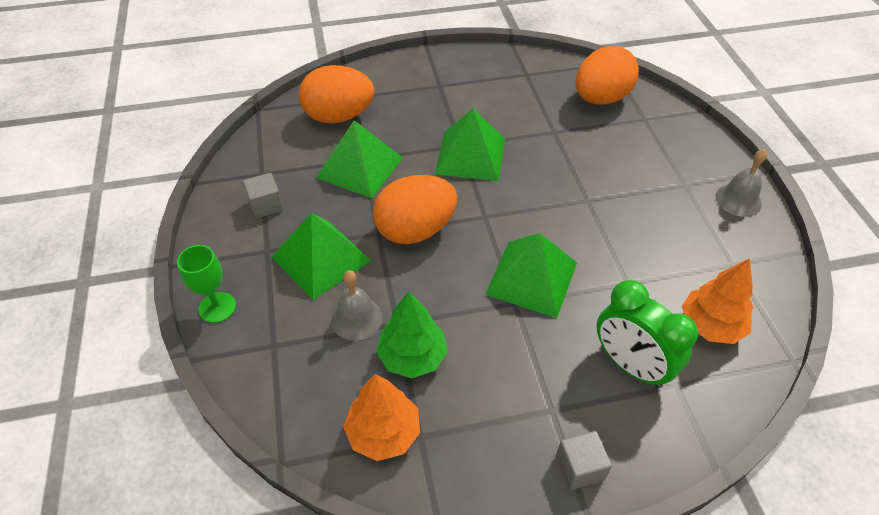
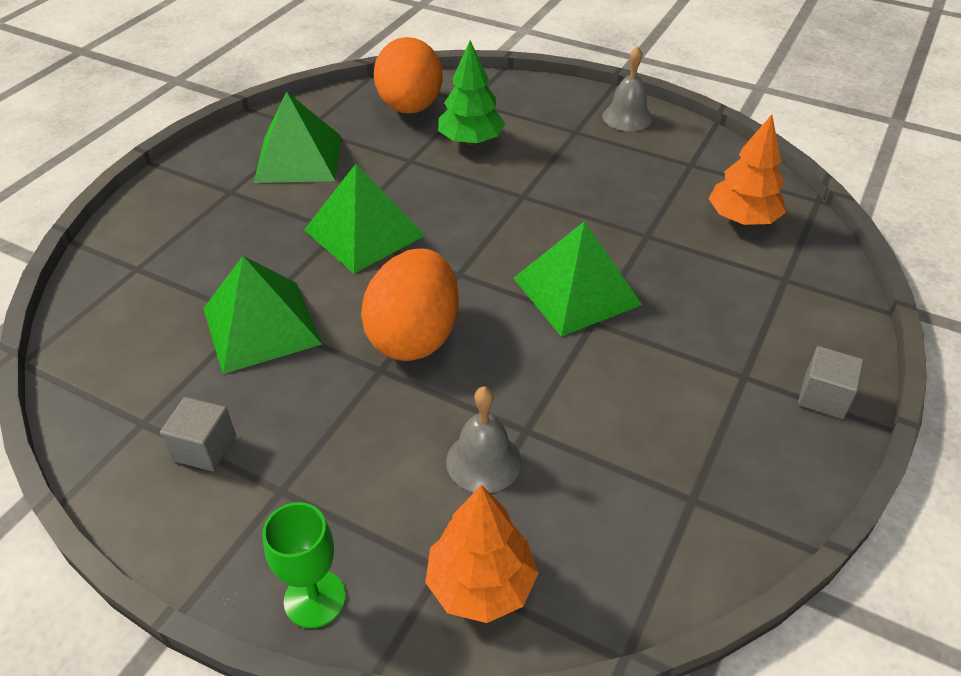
camera: 50 degrees left, 5 degrees down
green pyramid [272,213,372,300] -> green pyramid moved to [254,91,341,183]
orange egg [299,65,374,123] -> none
orange tree [343,374,420,461] -> orange tree moved to [425,485,538,623]
green tree [376,292,448,378] -> green tree moved to [438,40,505,145]
green clock [597,280,698,388] -> none

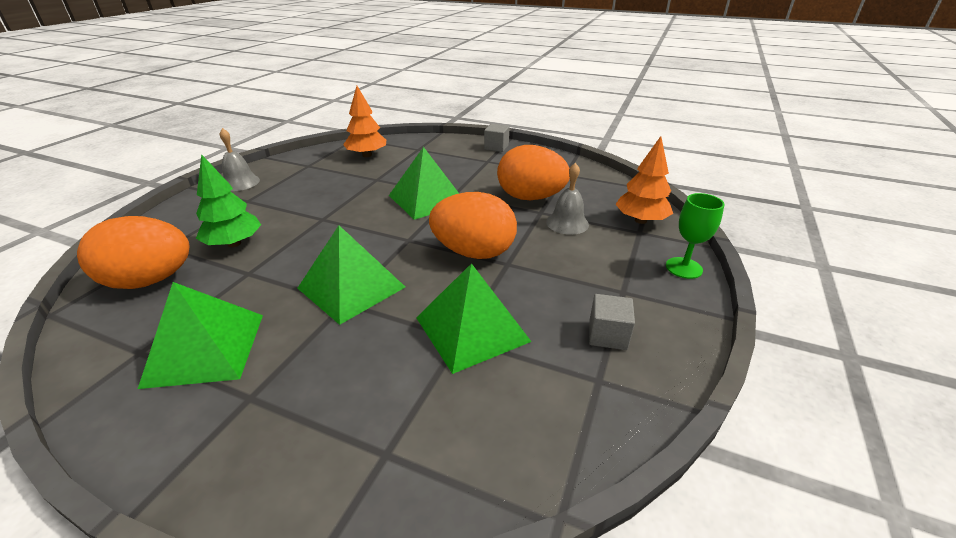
camera: 95 degrees left, 10 degrees down
none -> orange egg [497,145,570,200]

